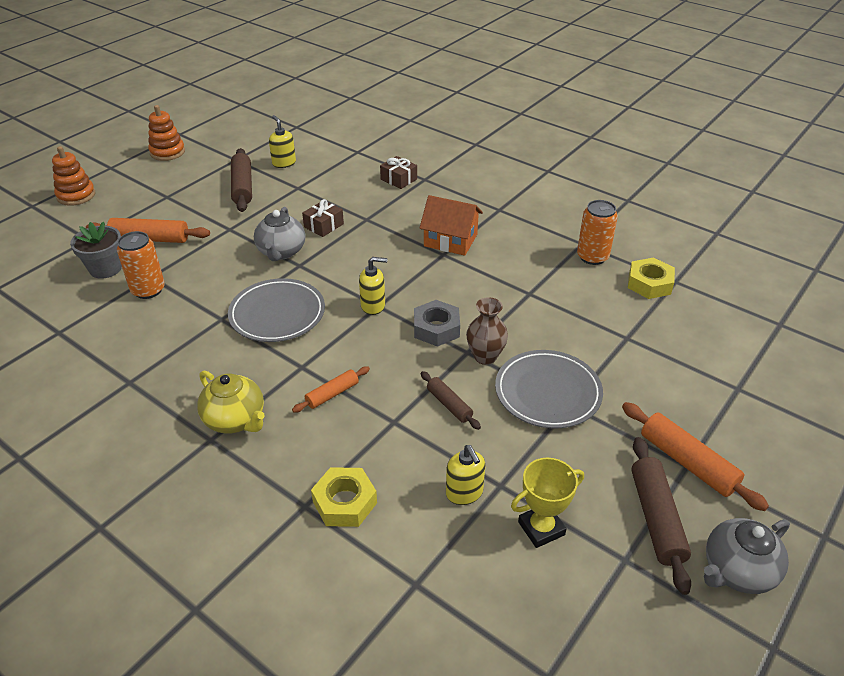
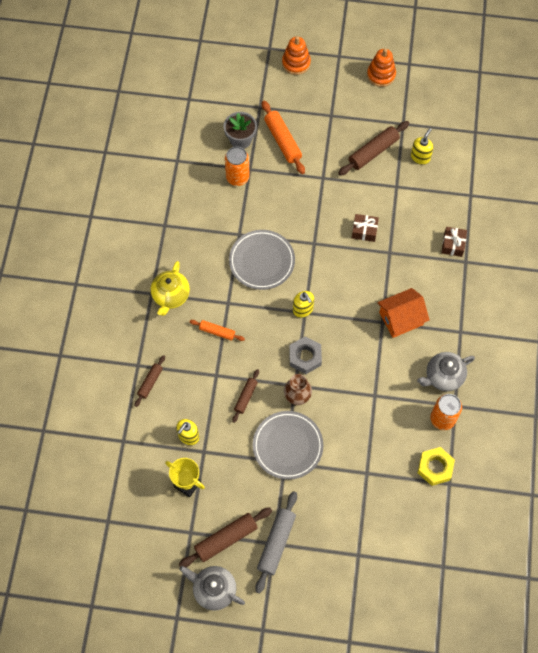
camera: 60 degrees right, 25 degrees up
grey teapot [254,207,305,261] -> grey teapot moved to [417,352,475,391]
yellow nut [311,467,377,527] -> brown rolling pin [135,355,165,407]
orange house [419,195,483,256] -> orange house turned 75 degrees clockwise [377,288,429,338]
orange rolling pin [622,402,769,511] -> grey rolling pin [255,491,297,593]

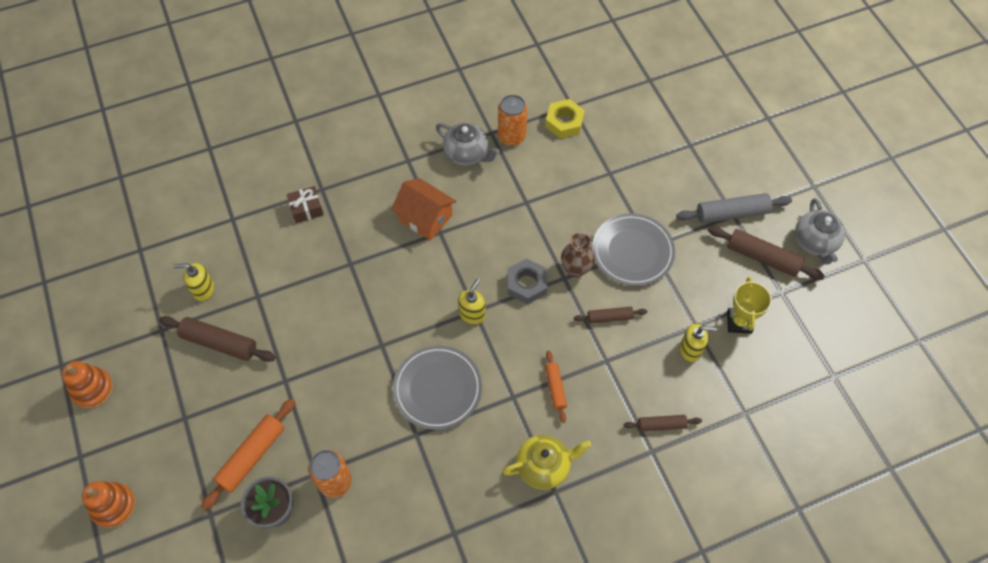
camera: 120 degrees left, 5 degrees down
brown gift [352,214,379,242] -> none

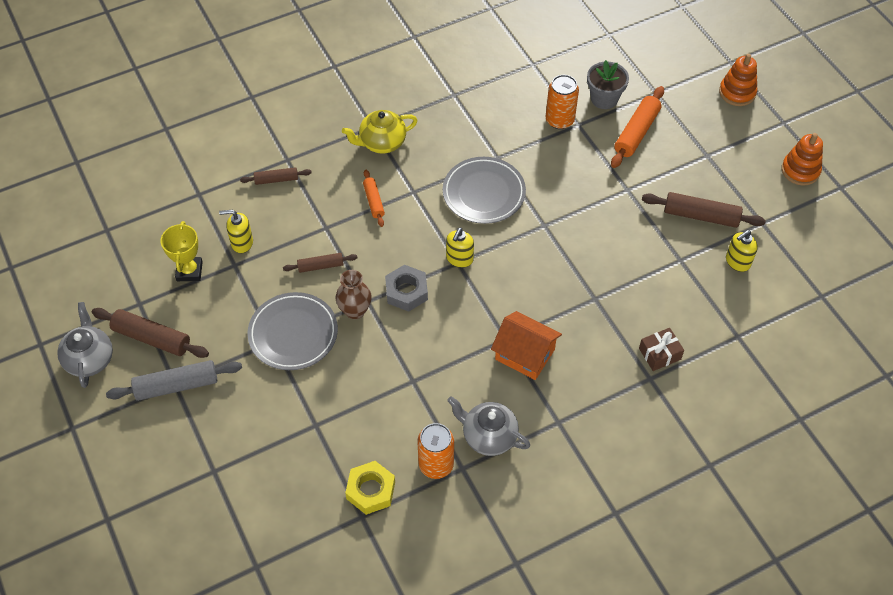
camera: 175 degrees right, 5 degrees down
yellow soap dispenser [173,263,214,301] -> yellow soap dispenser turned 150 degrees clockwise [726,230,758,272]

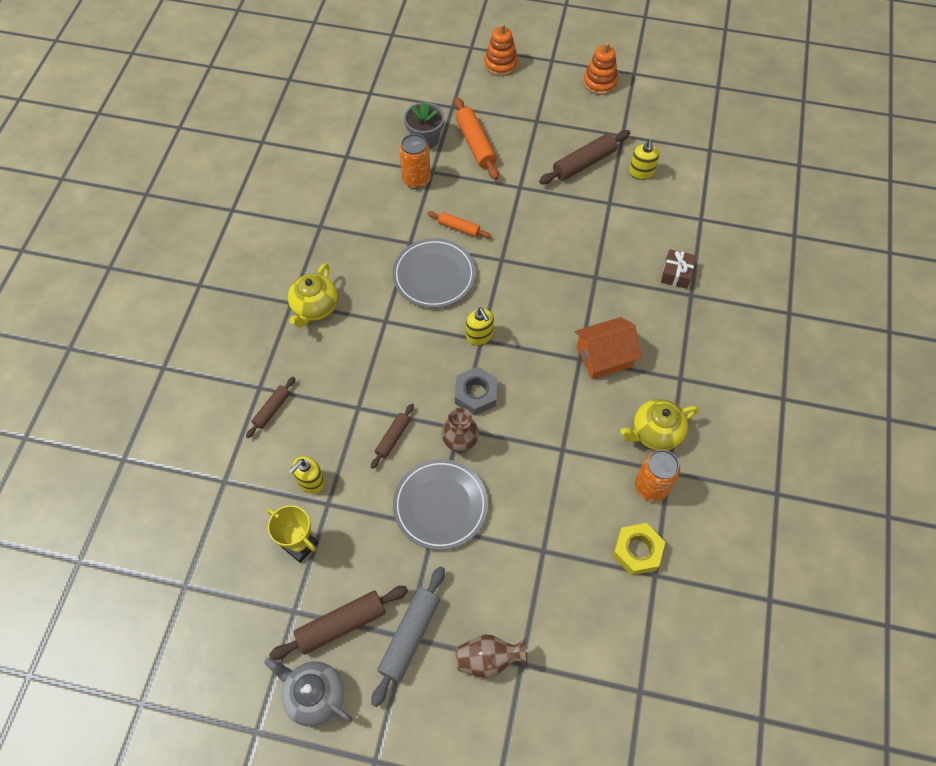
camera: 50 degrees left, 5 degrees up
orange rolling pin [363,170,385,227] -> orange rolling pin moved to [427,211,491,238]
grey teapot [447,396,530,456] -> yellow teapot [620,399,699,450]
none -> brown vase [456,634,528,678]

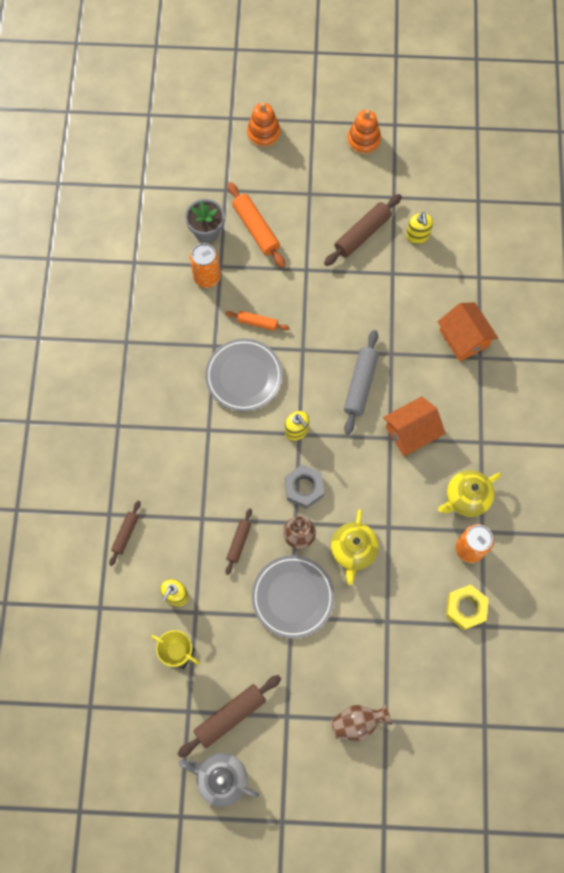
camera: 10 degrees left, 10 degrees up
yellow teapot [288,263,338,328] -> yellow teapot moved to [331,509,379,585]
grey rolling pin [371,566,445,707] -> grey rolling pin moved to [344,330,379,435]
brown gift [661,249,696,289] -> orange house [438,302,498,361]

